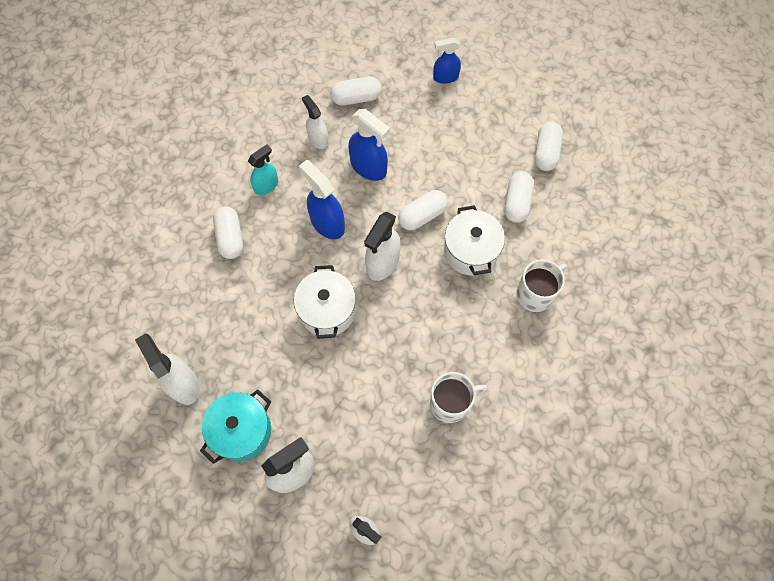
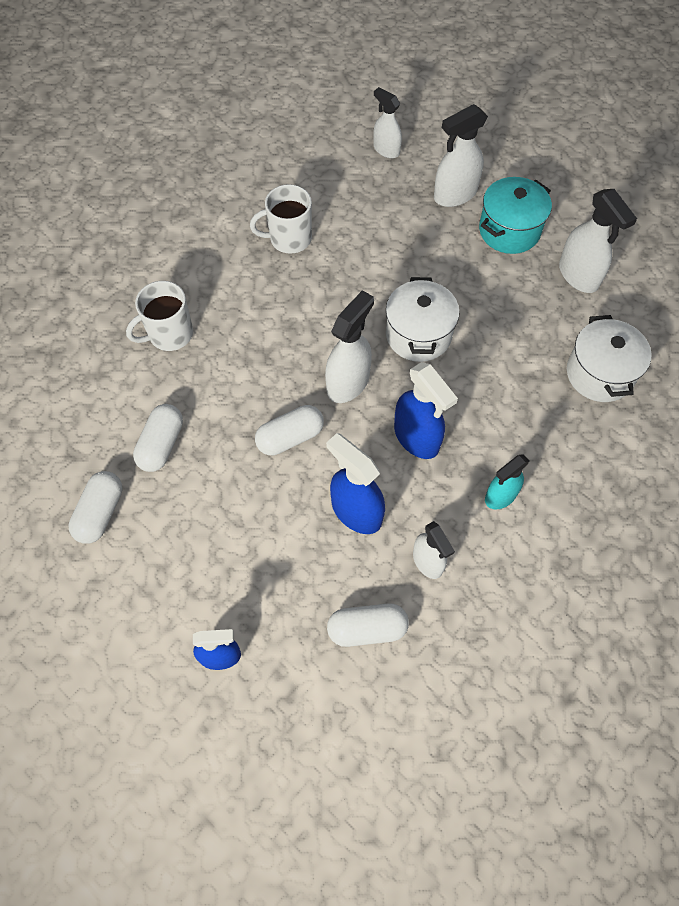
camera: 175 degrees left, 5 degrees down
white capsule [213,206,243,259] -> none
white pot [444,205,505,276] -> white pot moved to [567,315,652,402]

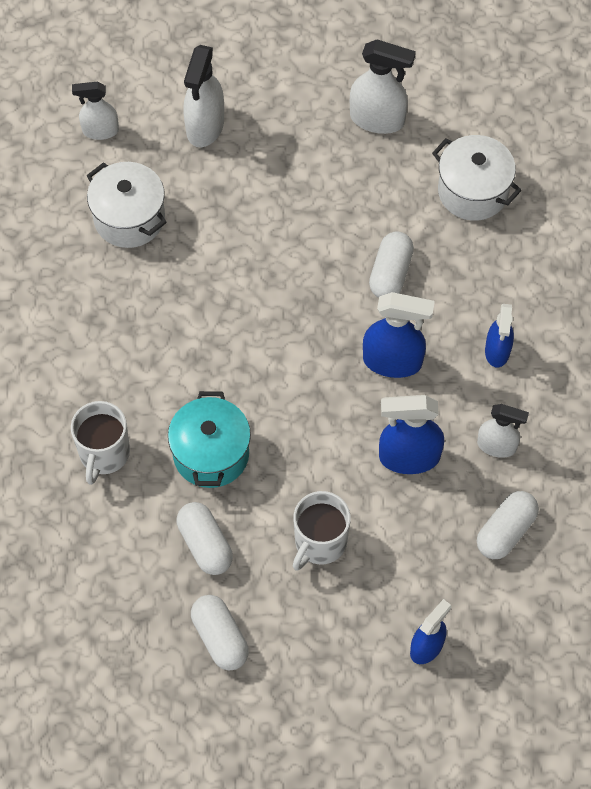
camera: 45 degrees left, 0 degrees up
white mug [250,184,312,254] -> white mug moved to [293,491,351,571]
white capsule [255,405,324,455] -> white capsule moved to [369,231,414,298]
white spray bottle [325,290,374,403] -> none
white pot [386,277,460,362] -> white pot moved to [86,162,167,248]
turquoise pot [479,177,552,254] -> turquoise pot moved to [168,391,251,488]
turquoise spray bottle [485,455,530,509] -> blue spray bottle [485,304,514,367]

